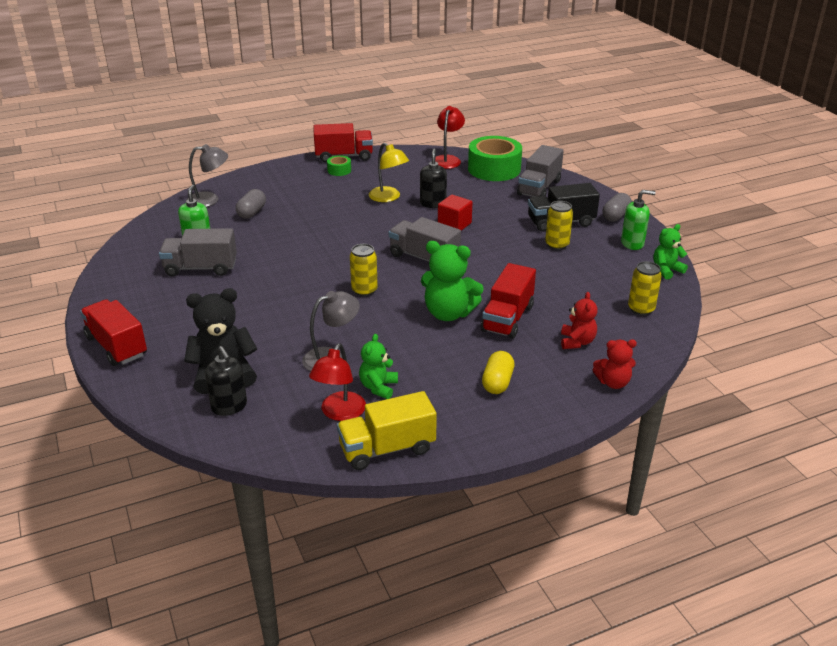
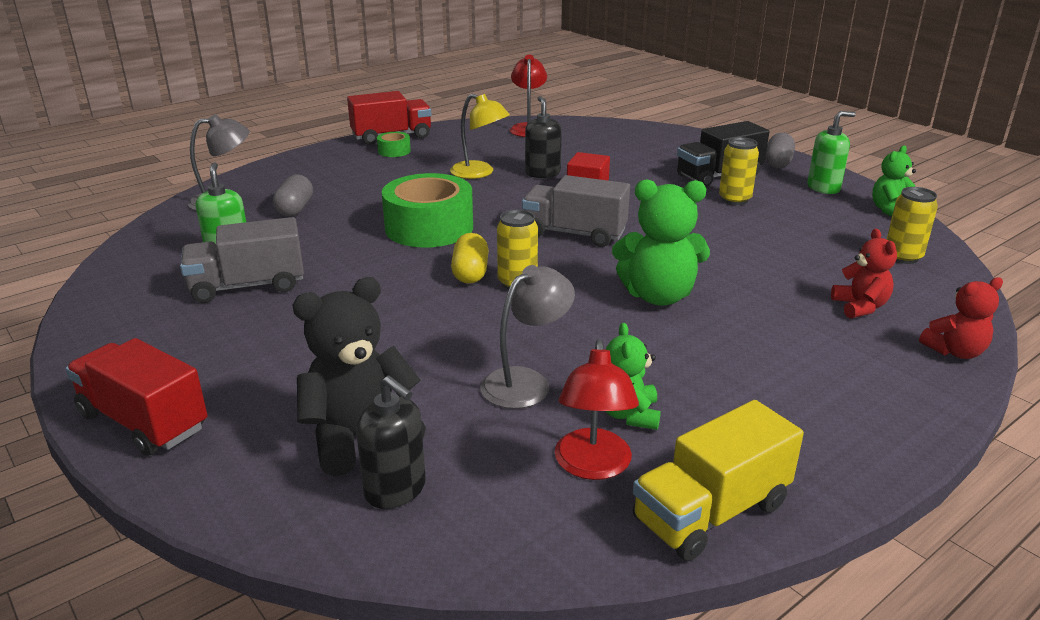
camera: 15 degrees left, 5 degrees down
green tape [468,136,522,181] -> green tape moved to [382,173,473,248]
red truck [481,263,536,339] -> none
yellow capsule [482,351,514,394] -> yellow capsule moved to [451,233,489,284]
grey truck [517,145,564,197] -> none

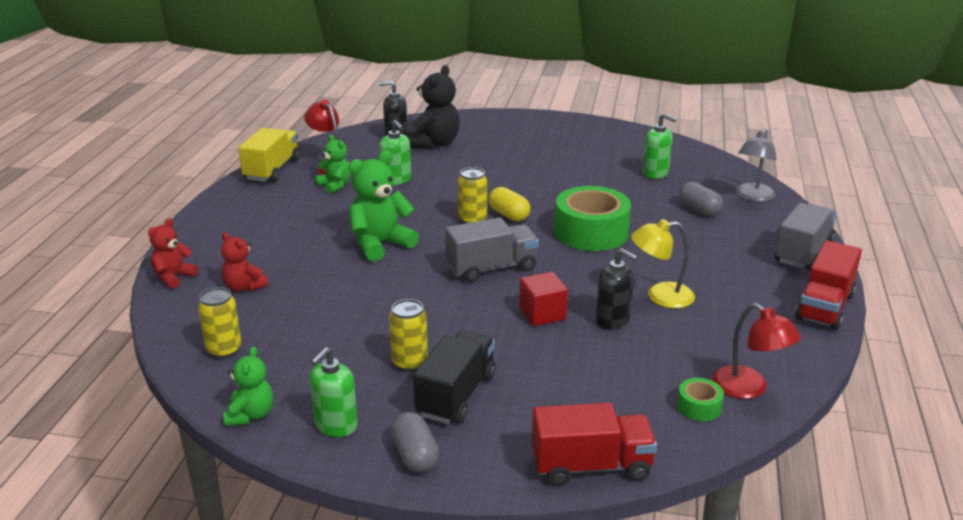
camera: 140 degrees right, 0 degrees up
red truck [66,338,207,456] -> red truck moved to [532,403,657,486]
grey truck [180,217,304,303] -> grey truck moved to [775,203,837,270]
green tape [377,132,411,157] -> green tape moved to [677,378,724,421]
grey lamp [480,265,575,409] -> green soap dispenser [379,120,411,185]

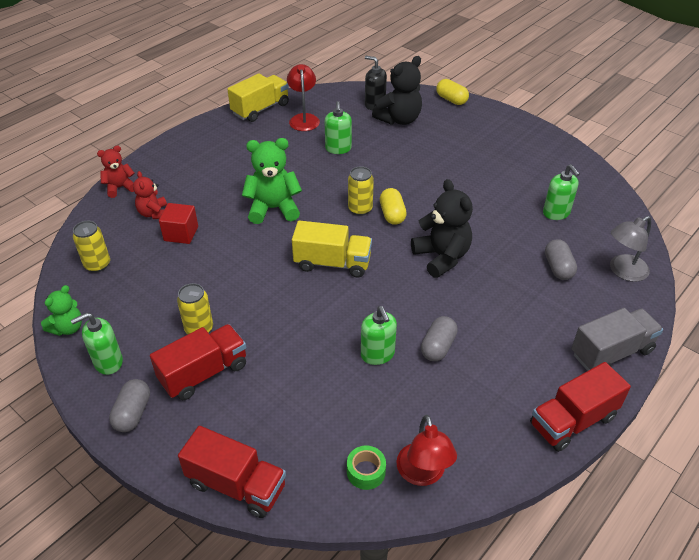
camera: 30 degrees right, 15 degrees up
green teddy bear [315,135,351,194] -> none
black truck [413,331,496,424] -> red truck [150,324,246,400]
grey truck [445,217,539,282] -> yellow truck [292,220,372,278]
red cube [519,272,568,326] -> red cube moved to [159,203,198,244]
green tape [555,186,631,251] -> black teddy bear [411,179,473,278]
black soap dispenser [596,248,638,330] -> green soap dispenser [361,306,397,365]
yellow lamp [631,219,695,308] -> grey capsule [421,316,458,361]
none -> yellow capsule [436,79,469,105]

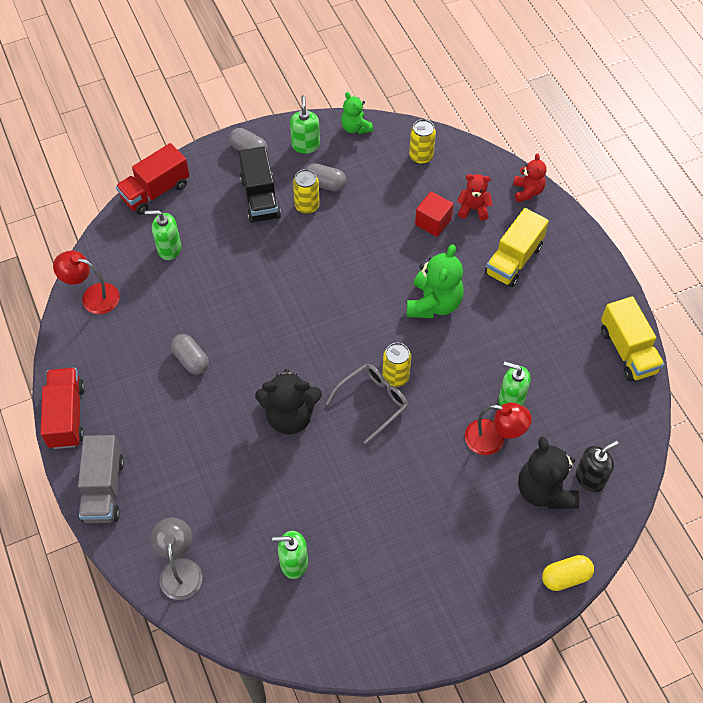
camera: 115 degrees right, 15 degrees up
red truck [150,324,246,400] -> black truck [239,146,281,223]
red lamp [287,64,320,131] -> red lamp moved to [465,403,532,455]
yellow truck [292,220,372,278] -> yellow truck moved to [485,208,549,287]
green tape [347,446,386,490] -> none
green soap dispenser [361,306,397,365] -> green soap dispenser moved to [145,210,181,260]
yellow capsule [380,188,407,225] -> grey glasses [326,364,408,444]
grey capsule [545,239,577,280] -> grey capsule moved to [306,163,347,192]

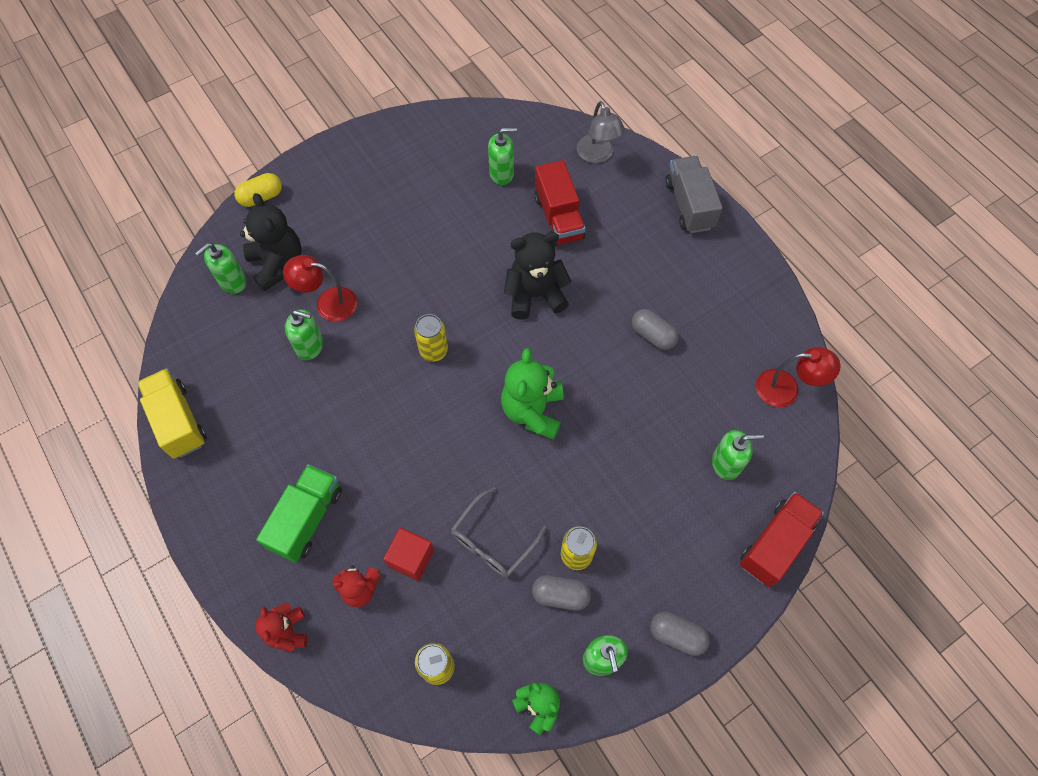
camera: 170 degrees right, 5 degrees up
red truck [40,368,85,449] -> red truck moved to [534,160,585,246]
black truck [239,146,281,223] -> none
grey glasses [326,364,408,444] -> grey glasses moved to [451,487,547,578]
green teddy bear [407,244,464,318] -> green teddy bear moved to [501,348,564,440]
yellow truck [485,208,549,287] -> green truck [256,464,342,563]
black soap dispenser [576,440,618,492] -> green soap dispenser [195,243,247,294]

